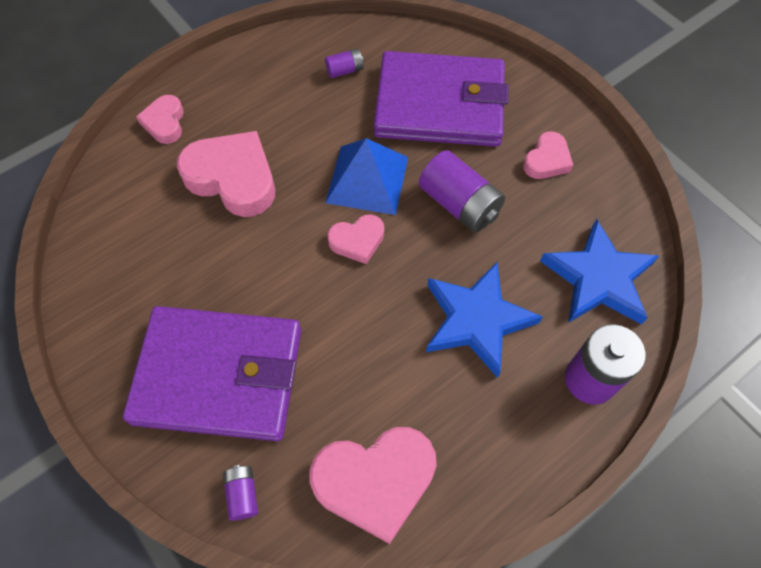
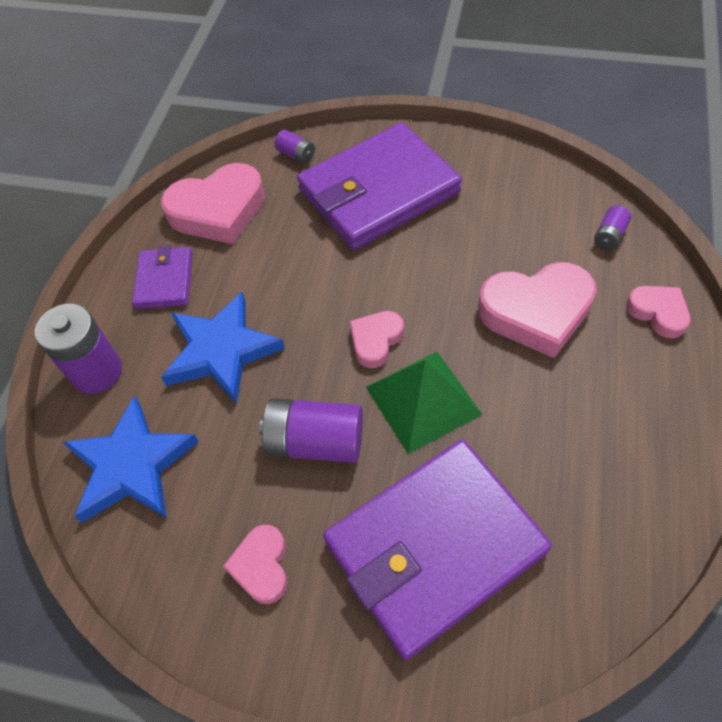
camera: 145 degrees right, 5 degrees down
pink heart [310,427,437,544] -> pink heart turned 150 degrees counterclockwise [161,163,265,244]
purple battery [325,48,364,78] -> purple battery moved to [594,206,631,250]
blue pyramid [325,138,408,215] -> green pyramid [366,351,483,454]
none -> purple wallet [132,245,193,309]

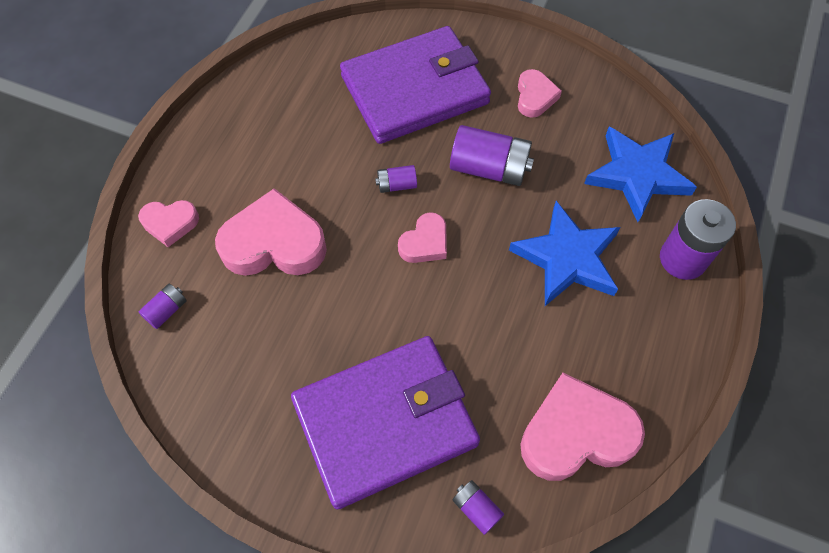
camera: 175 degrees left, 5 degrees up
purple wallet [132,245,193,309] -> none
green pyramid [366,351,483,454] -> purple battery [375,165,417,193]
pink heart [626,286,690,338] -> pink heart turned 60 degrees counterclockwise [138,200,199,247]

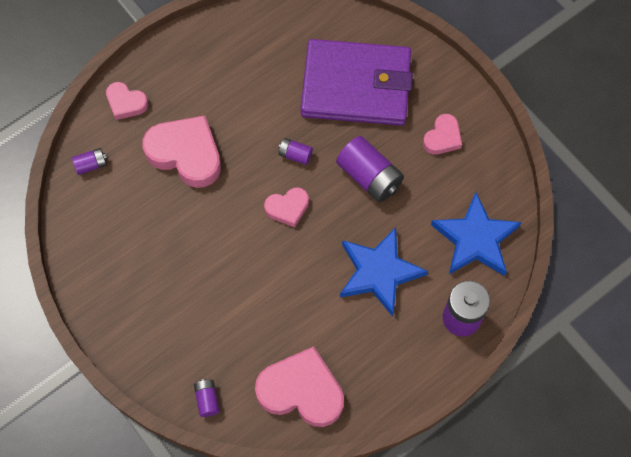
camera: 30 degrees right, 5 degrees up
purple wallet [291,336,480,509] -> none

